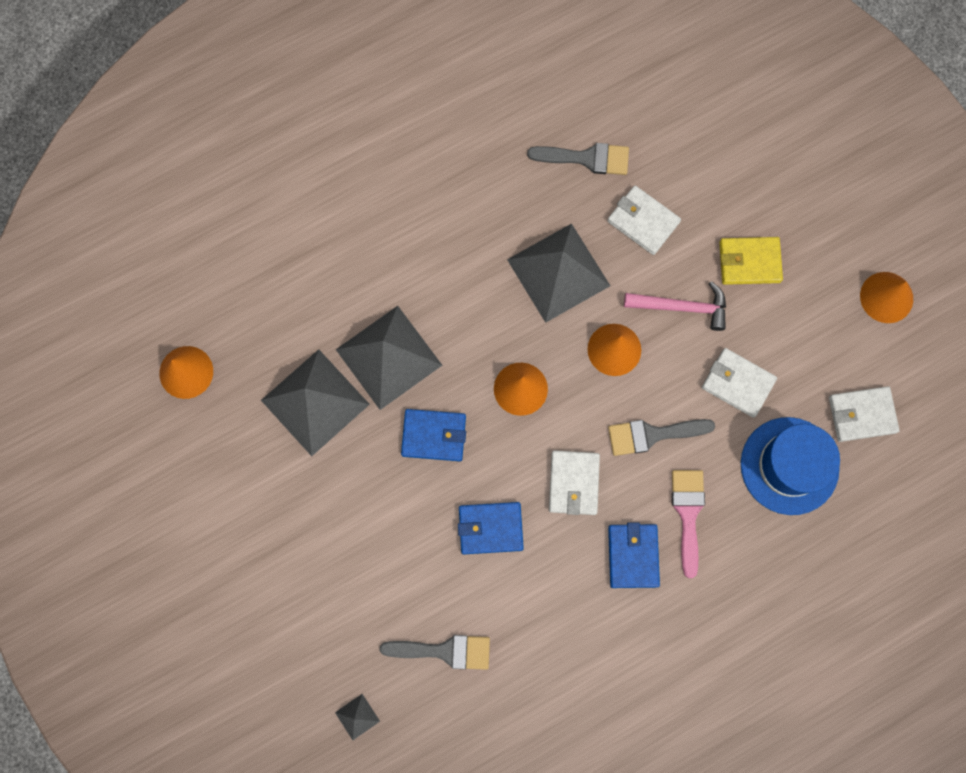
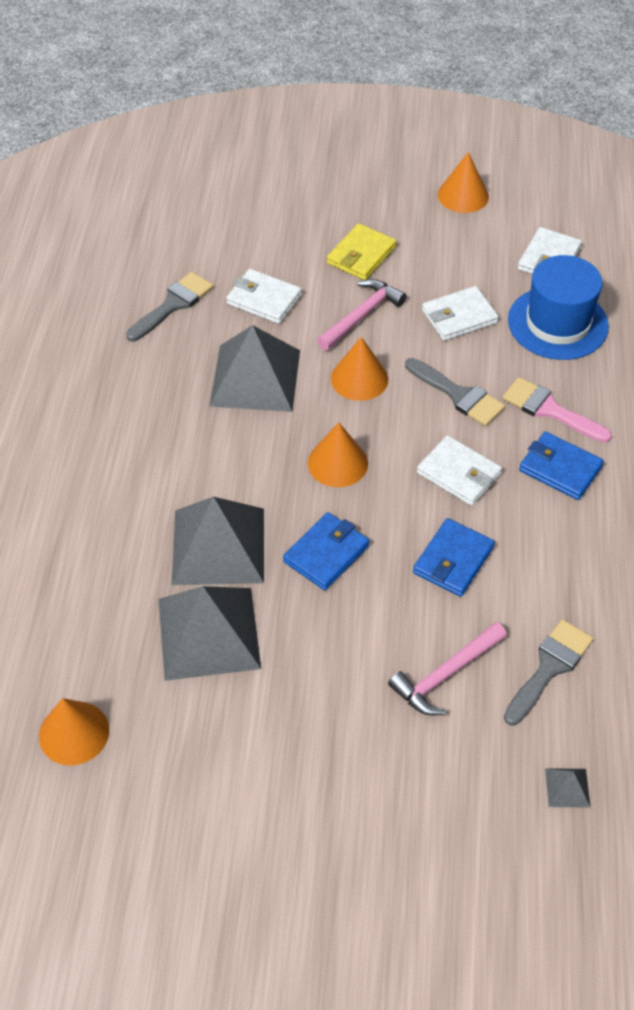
camera: 55 degrees left, 25 degrees down
white wallet [607,185,681,255] -> white wallet turned 45 degrees clockwise [226,269,302,324]
grey brush [608,419,715,456] -> grey brush turned 75 degrees counterclockwise [405,358,505,426]
none -> pink hammer [388,622,507,715]

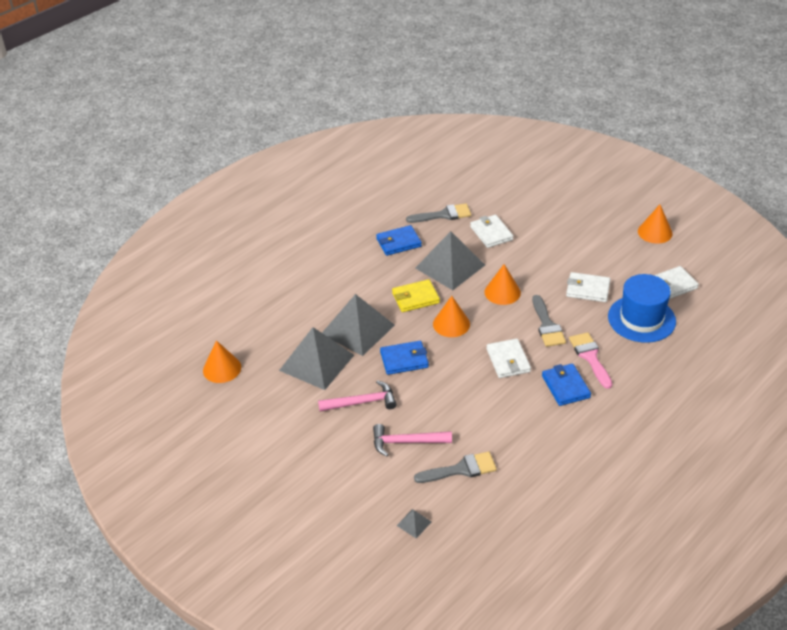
camera: 40 degrees right, 10 degrees down
pink hammer [317,279,406,351] -> pink hammer moved to [318,380,397,412]
yellow wallet [327,223,397,280] -> yellow wallet moved to [392,279,440,312]
blue wallet [413,518,495,597] -> blue wallet moved to [376,225,422,256]

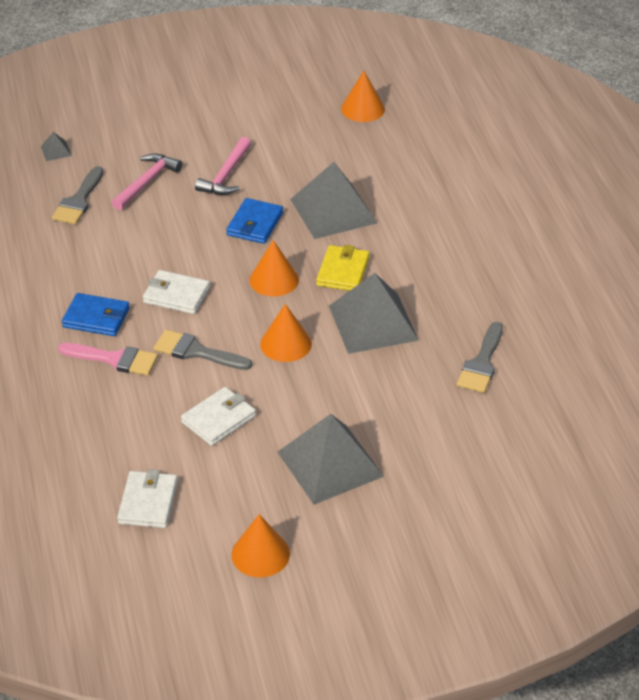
camera: 120 degrees right, 0 degrees up
grey pyramid [279,327,354,390] -> grey pyramid moved to [277,414,384,505]
blue wallet [376,225,422,256] -> none
white wallet [470,215,513,248] -> none
blue hat [608,274,676,343] -> none

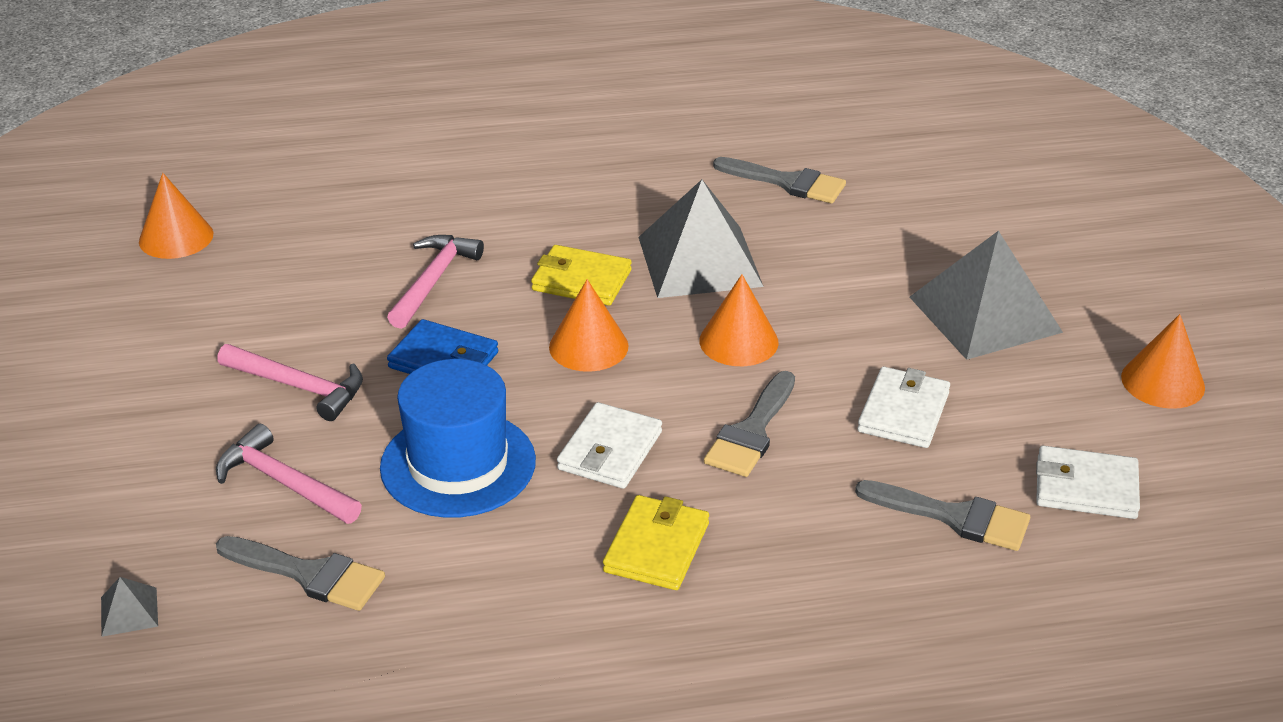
camera: 85 degrees left, 5 degrees down
pink brush [58,343,158,376] -> none
blue wallet [62,293,130,336] -> yellow wallet [603,495,709,590]
white wallet [181,387,256,446] -> white wallet turned 60 degrees clockwise [857,367,950,448]
grey pyramid [290,162,377,239] -> pink hammer [387,235,484,329]
none -> blue hat [380,359,536,518]
none -> grey brush [855,480,1030,551]

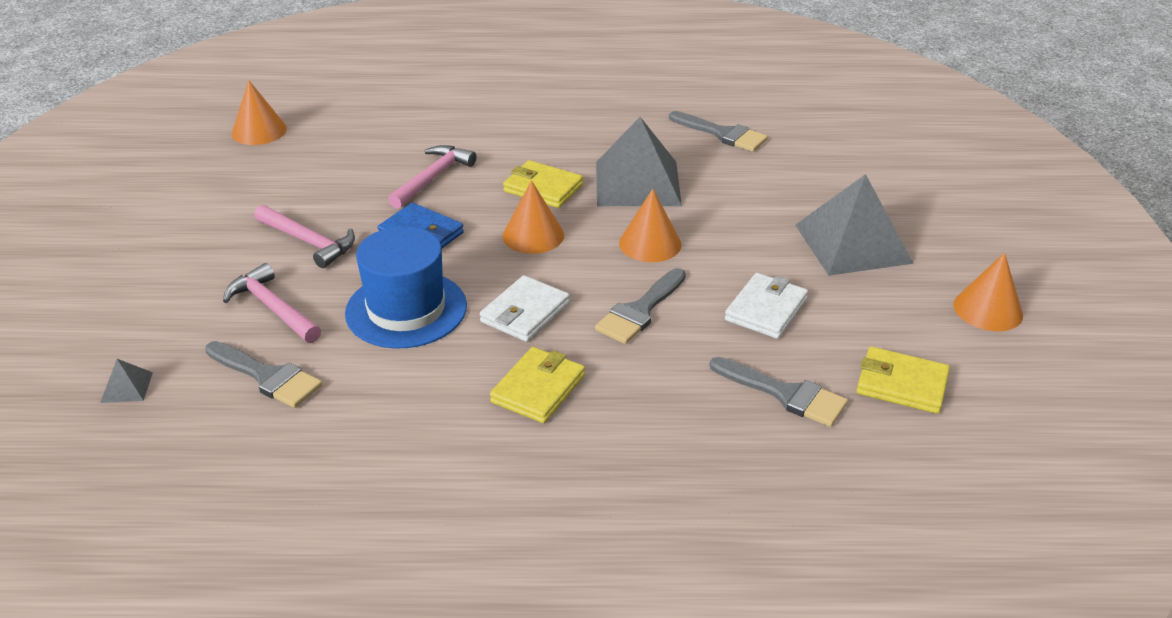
camera: 10 degrees right, 0 degrees up
white wallet [1036,446,1140,519] -> yellow wallet [857,347,950,414]

